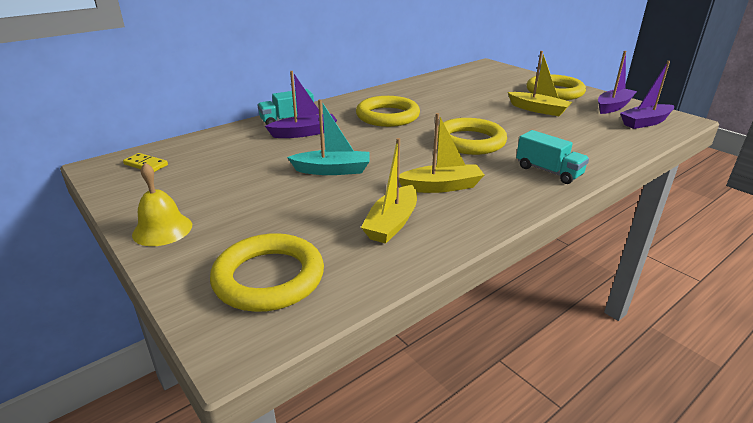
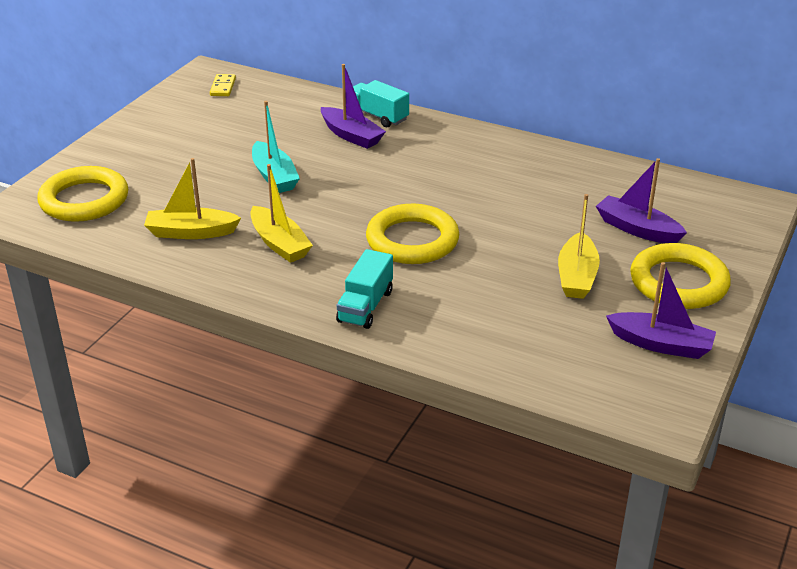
camera: 65 degrees right, 5 degrees up
yellow bell [132,163,192,246] -> none
yellow ring [356,96,420,127] -> none
purple boat [620,61,674,129] -> purple boat moved to [596,158,687,243]

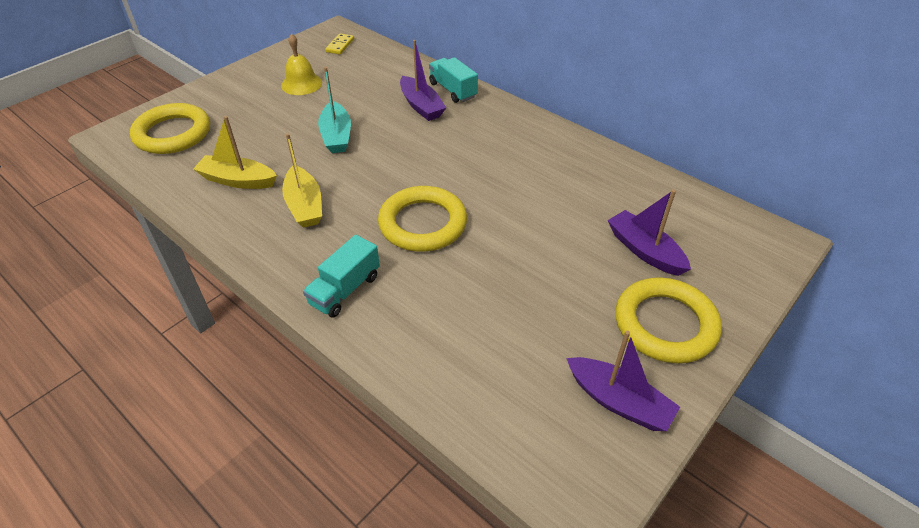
camera: 15 degrees right, 10 degrees up
yellow boat [558,194,600,299] -> none
none -> yellow bell [281,34,322,95]

